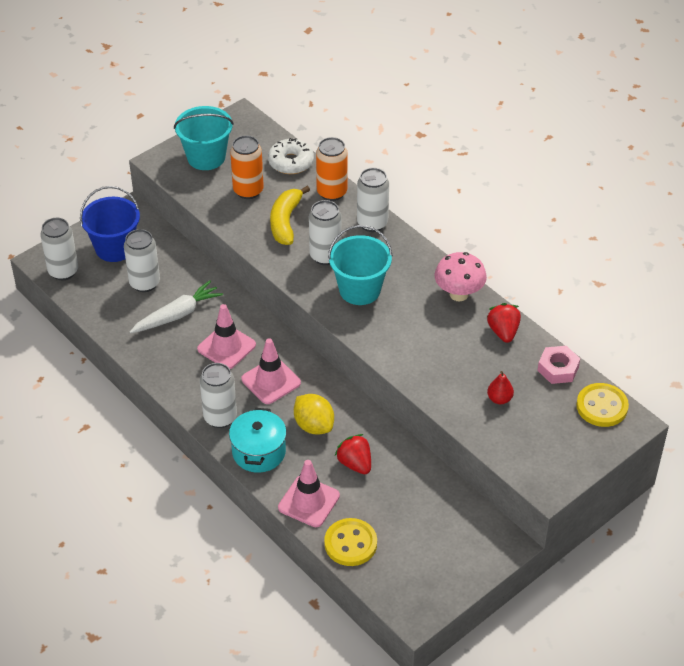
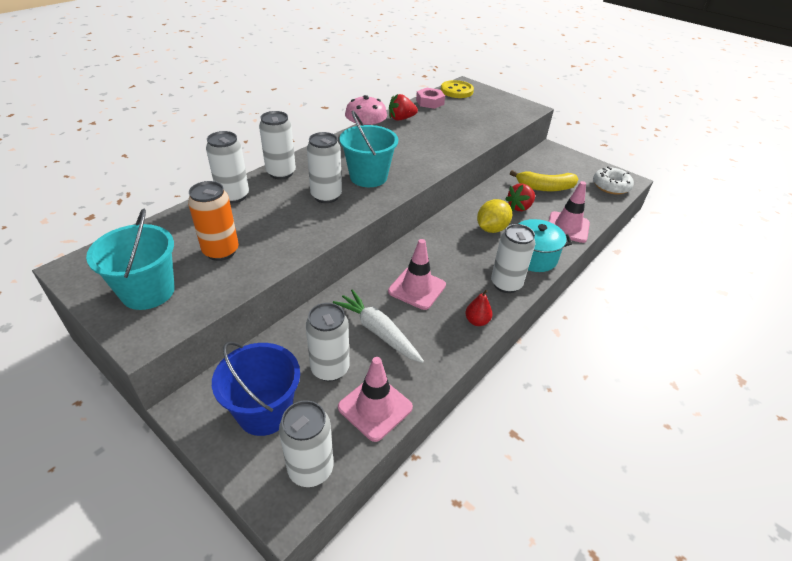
camera: 100 degrees left, 5 degrees down
pink traffic cone [241,338,301,404] -> pink traffic cone moved to [338,357,413,442]
white donut [268,138,314,174] -> white donut moved to [593,167,634,195]
yellow banana [270,186,310,245] -> yellow banana moved to [510,170,578,191]
orange can [316,137,348,201] -> white can [206,131,249,203]
yellow button [324,518,377,566] -> none
red pear [487,371,514,404] -> red pear moved to [465,290,493,326]

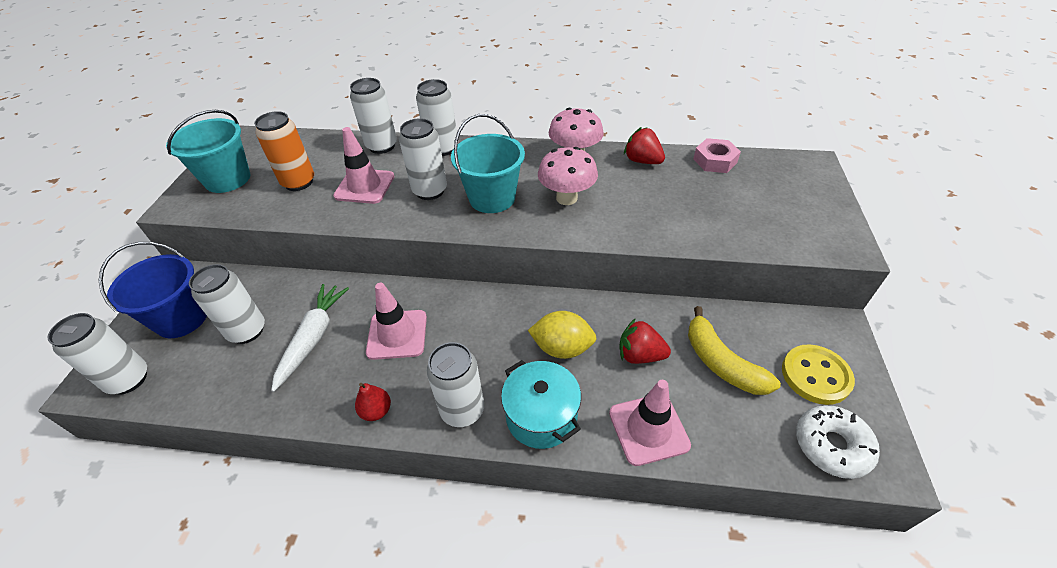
camera: 60 degrees right, 5 degrees up
pink traffic cone [338,357,413,442] -> pink traffic cone moved to [333,127,394,204]
yellow button [441,80,474,98] -> yellow button moved to [782,344,855,405]
none -> pink mushroom [538,147,598,205]

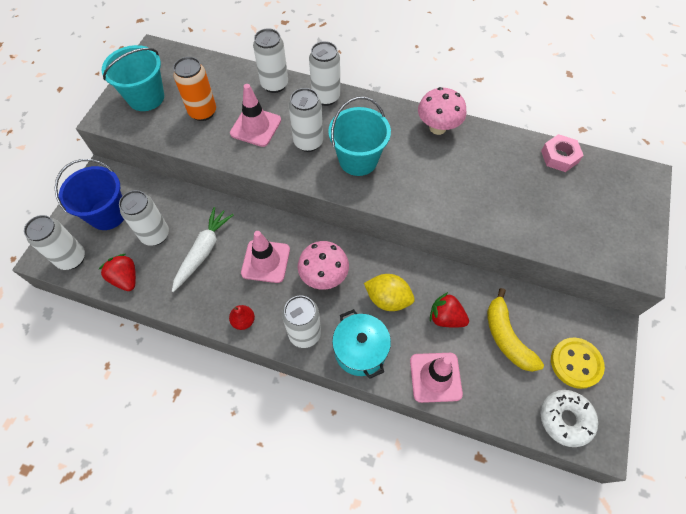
camera: 10 degrees right, 15 degrees up
pink mushroom [538,147,598,205] -> pink mushroom moved to [298,241,349,290]
red strawberry [624,127,665,164] -> red strawberry moved to [98,254,136,291]

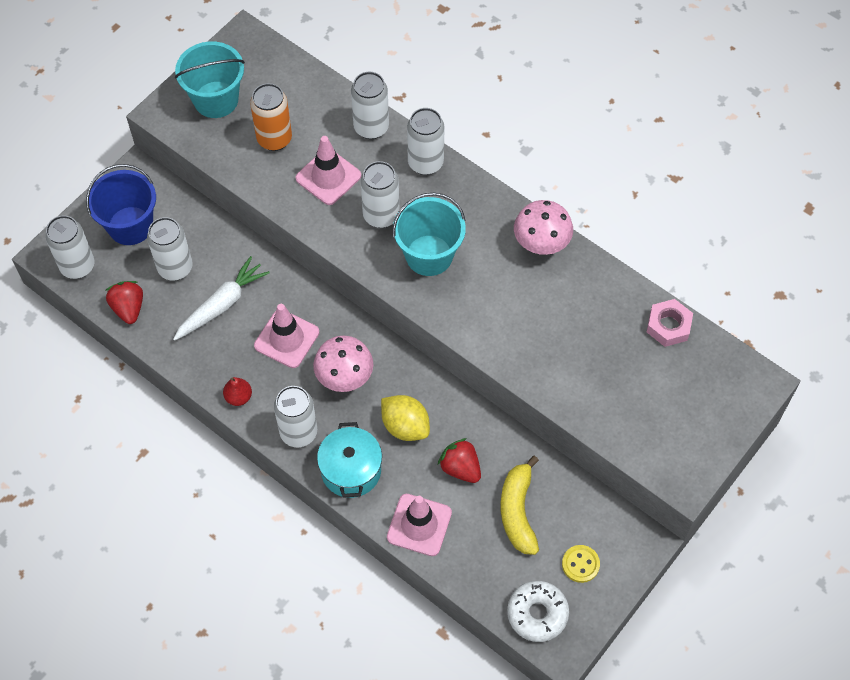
camera: 20 degrees right, 0 degrees up
yellow button [551,338,605,389] -> yellow button [562,545,600,583], size x0.65

